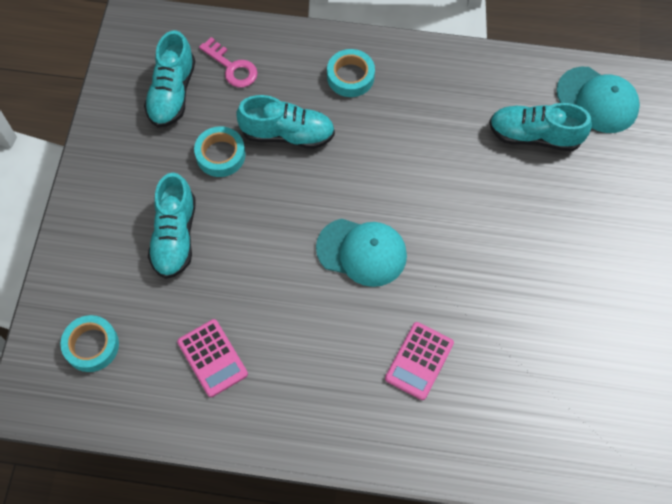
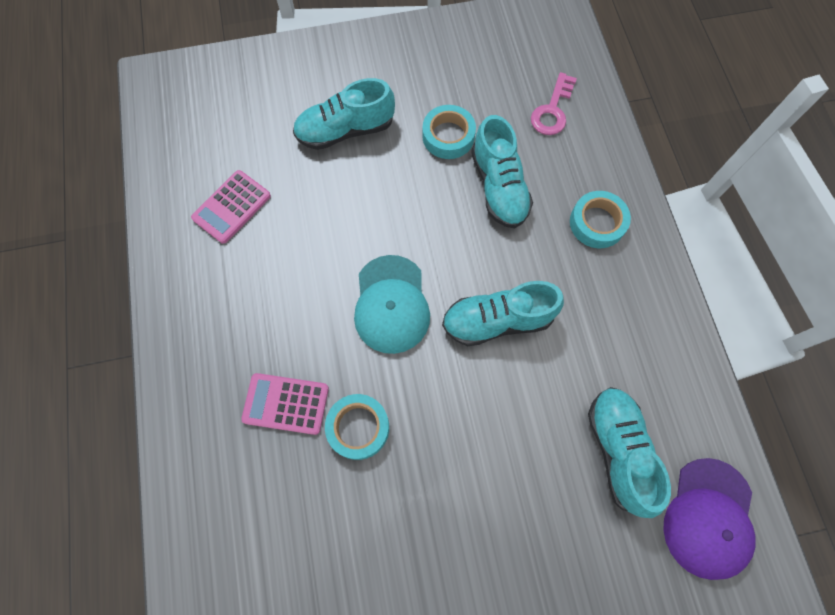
camera: 70 degrees right, 5 degrees up
turquoise tape [60,315,119,372] -> turquoise tape moved to [325,394,389,460]
turquoise shoe [144,30,195,128] -> turquoise shoe moved to [442,281,564,346]
turquoise cap [556,67,640,133] -> purple cap [663,458,756,580]

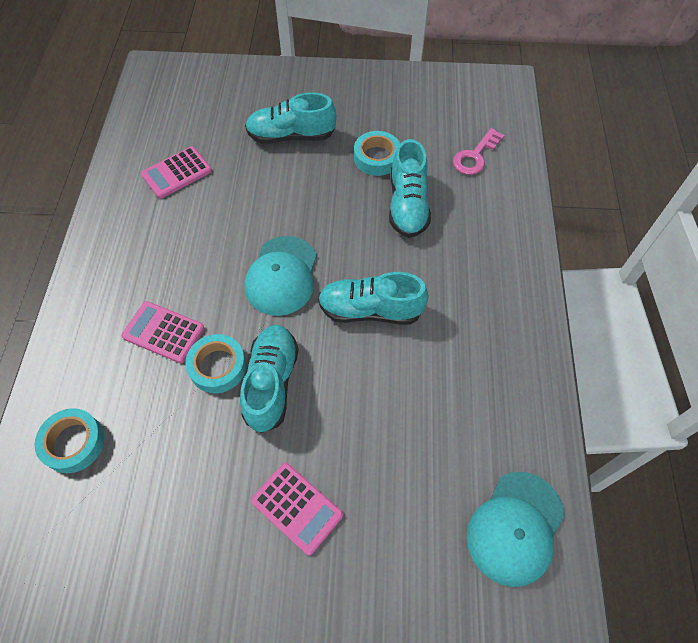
camera: 15 degrees right, 10 degrees down
turquoise tape [570,191,631,248] -> turquoise tape moved to [35,408,105,473]
turquoise shoe [588,387,671,518] -> turquoise shoe moved to [240,325,299,433]
purple cap [663,458,756,580] -> turquoise cap [467,472,565,587]
none -> pink calculator [251,463,343,556]

